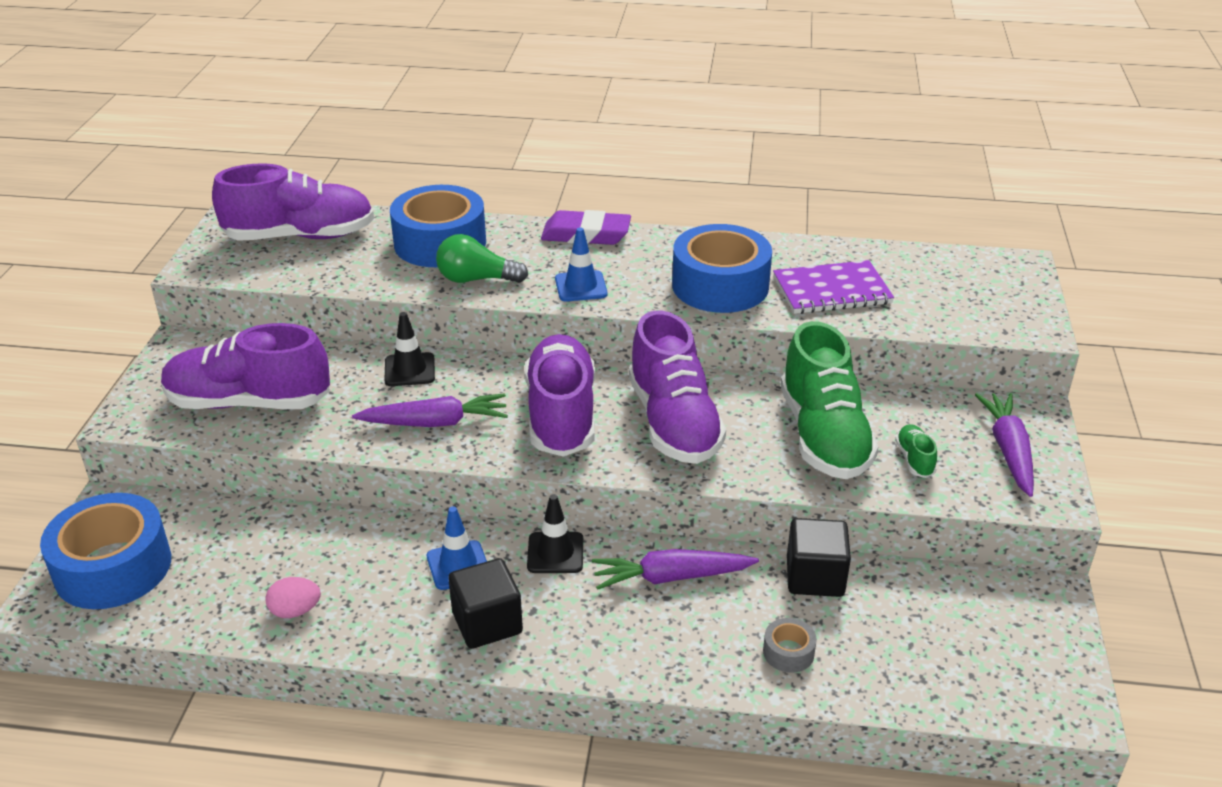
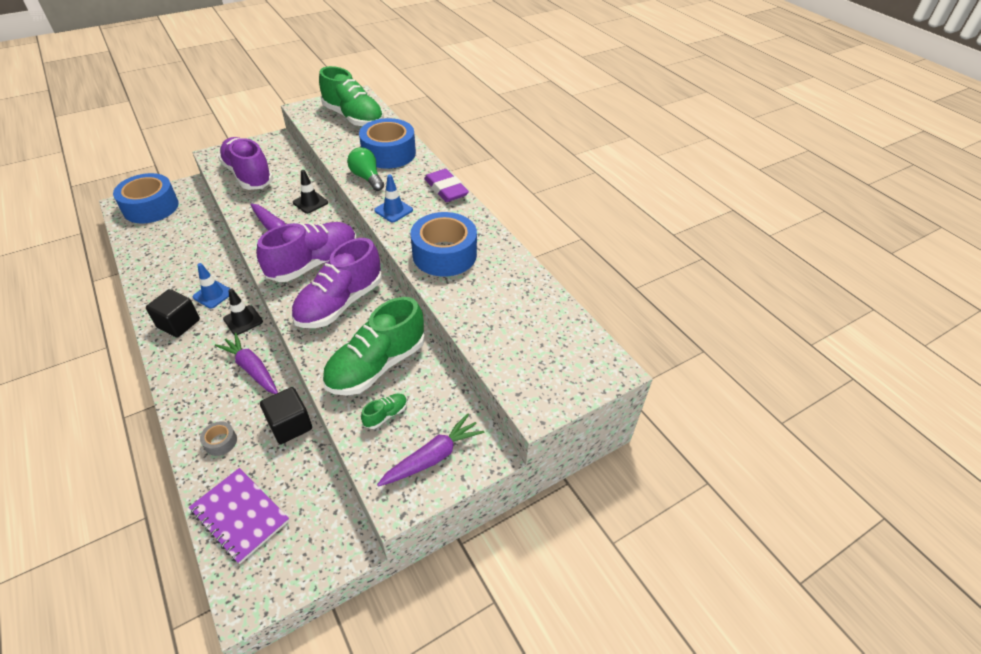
camera: 50 degrees right, 10 degrees up
purple shoe [212,163,374,241] -> green shoe [319,66,384,127]
pink egg [265,577,321,618] -> none
purple notebook [773,260,894,314] -> purple notebook moved to [189,468,290,564]

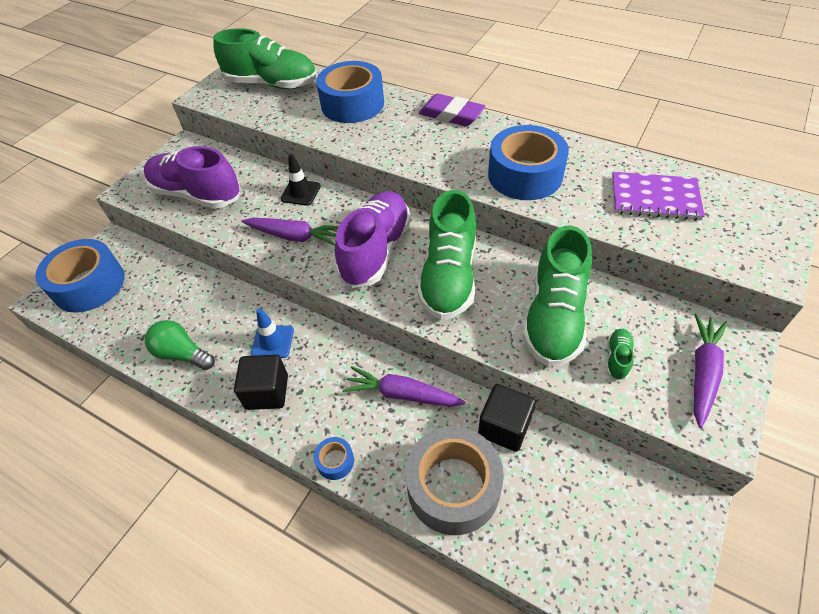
camera: 25 degrees left, 5 degrees up
purple notebook [189,468,290,564] -> purple notebook moved to [612,172,705,221]
grey tape [200,421,237,456] -> grey tape [405,427,504,535], size x2.36
black traffic cone [223,289,263,335] -> none
purple shoe [291,238,382,328] -> green shoe [417,190,476,320]
green light bulb [347,147,384,191] -> green light bulb moved to [145,320,215,370]
blue traffic cone [374,174,413,222] -> none
none -> blue tape [314,437,354,480]

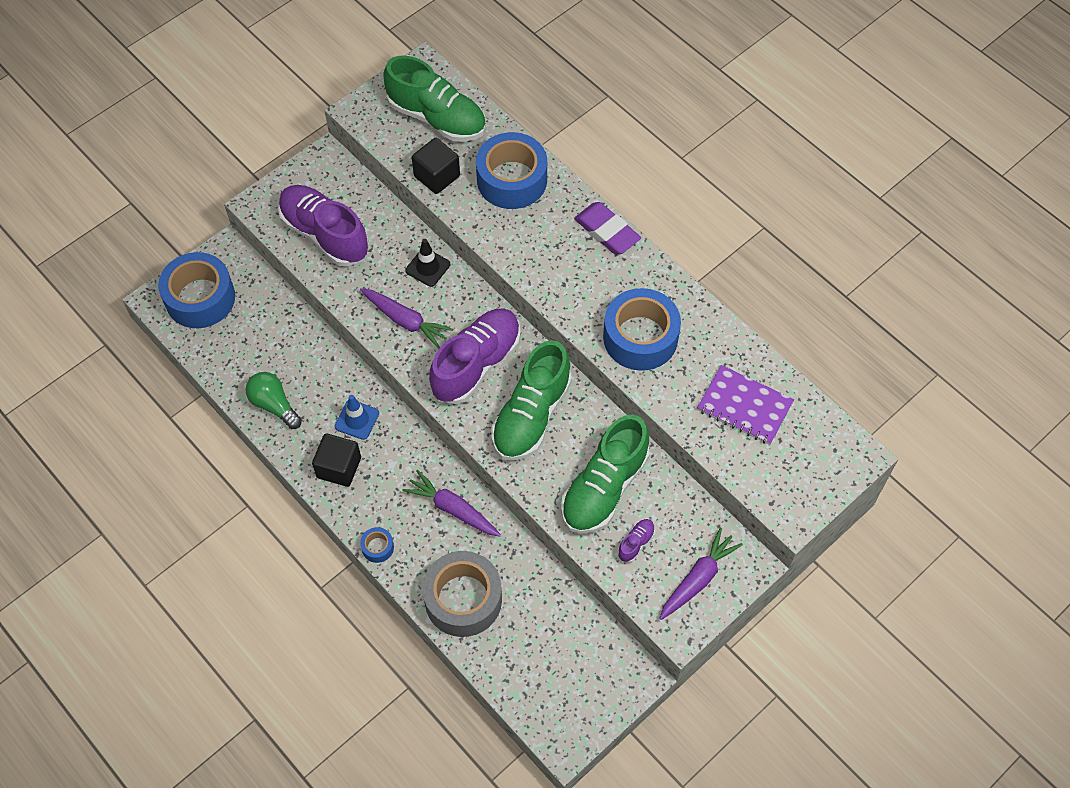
camera: 15 degrees right, 10 degrees up
black cube [478,384,536,452] -> black cube moved to [412,138,460,194]
green shoe [606,329,634,380] -> purple shoe [618,519,655,563]

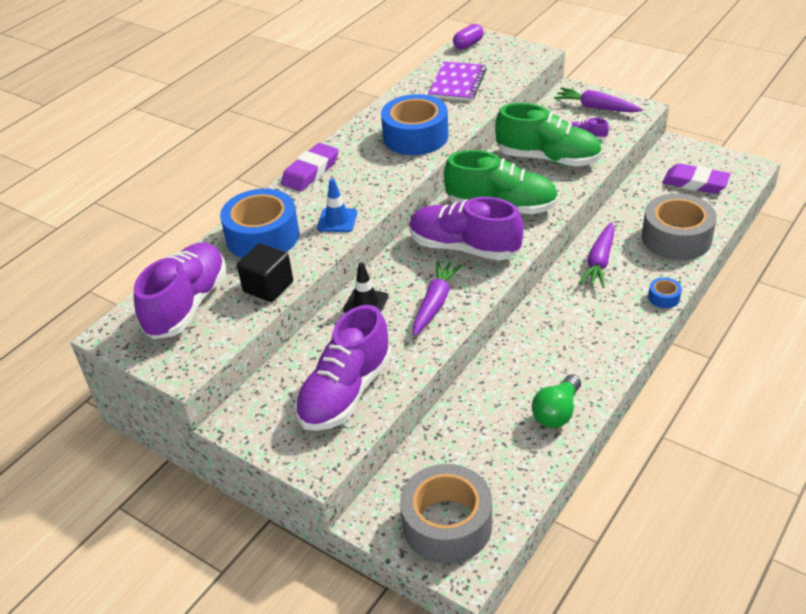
camera: 100 degrees left, 20 degrees down
blue tape [158,252,235,328] -> grey tape [400,464,492,564]
black cube [312,433,361,487] -> none
blue traffic cone [335,395,379,440] -> blue traffic cone moved to [317,178,357,232]
green shoe [383,56,486,142] -> purple shoe [134,243,226,339]
none -> purple capsule [453,24,484,50]
none -> purple eraser [663,163,731,194]

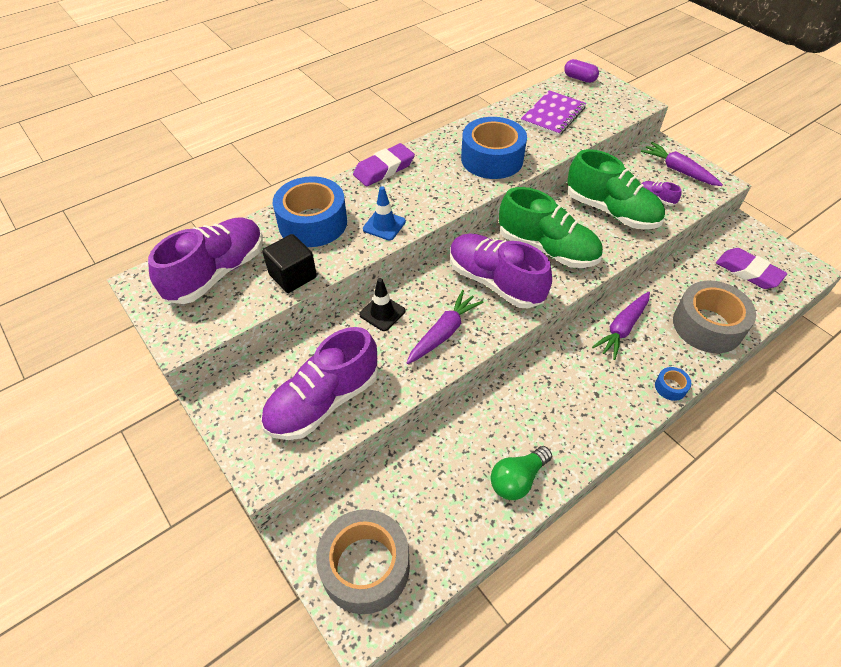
camera: 15 degrees right, 10 degrees up
purple capsule [453,24,484,50] -> purple capsule turned 60 degrees clockwise [564,59,599,83]

